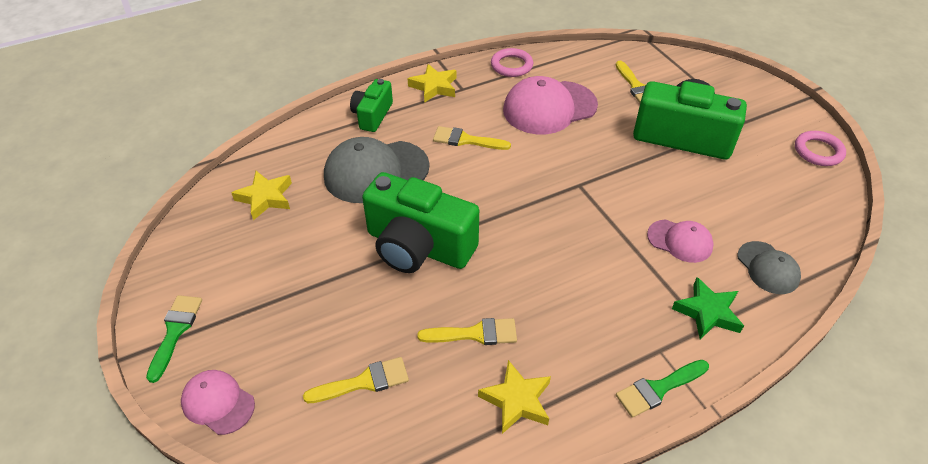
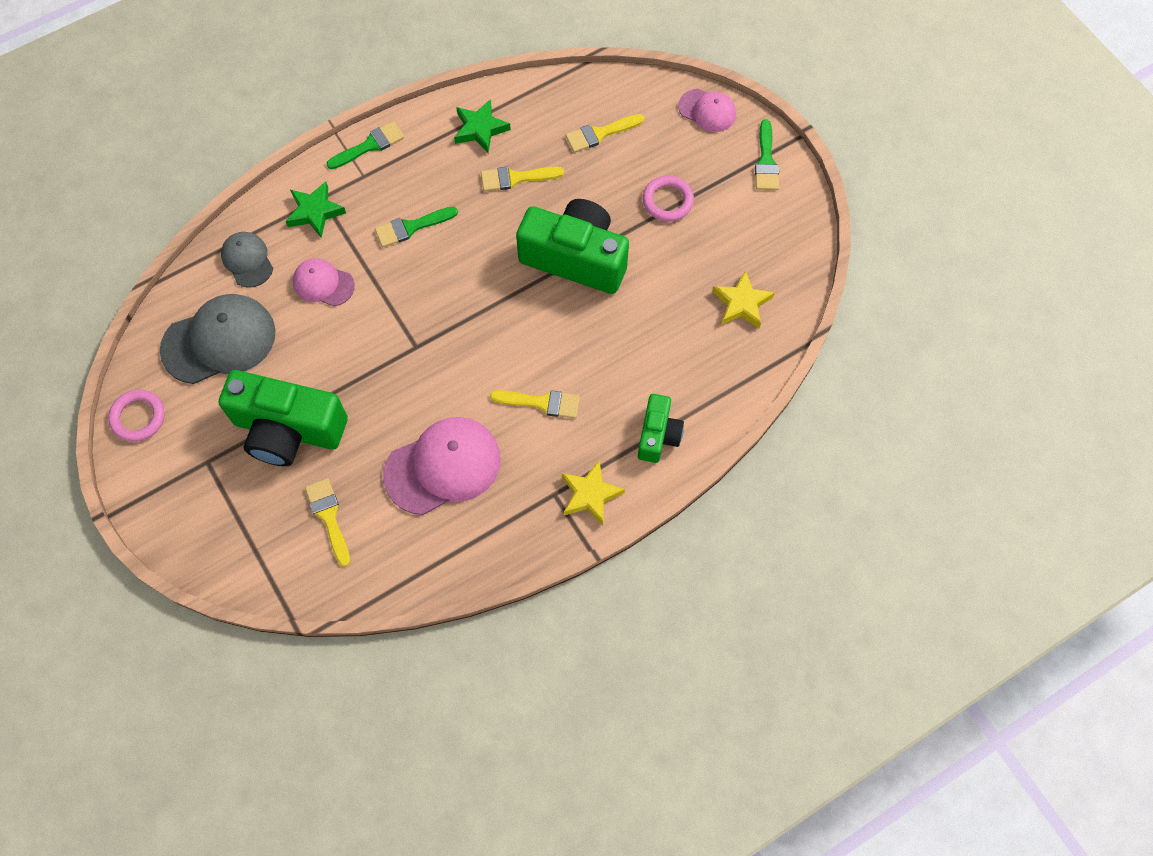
camera: 175 degrees right, 20 degrees up
grey cap [324,137,430,203] -> grey cap moved to [160,294,276,384]
yellow star [478,360,551,434] -> green star [454,99,511,153]
pink ring [491,48,533,77] -> pink ring moved to [643,176,694,221]
none -> green brush [375,207,458,247]

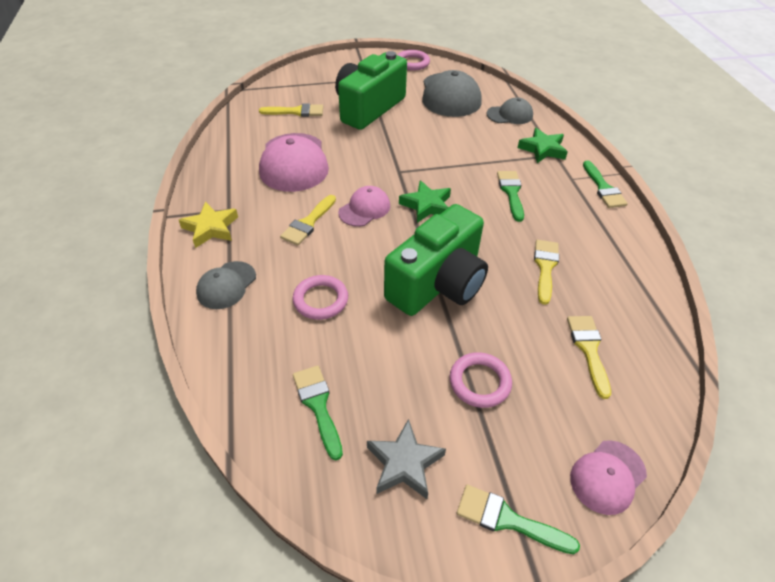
camera: 110 degrees right, 20 degrees down
pink cap [293,258,355,307] -> pink cap moved to [338,186,390,227]
green star [454,99,511,153] -> green star moved to [399,180,451,223]
green camera [638,394,684,463] -> grey cap [196,261,256,309]
yellow star [712,270,775,328] -> green brush [293,365,343,460]
none -> pink ring [292,275,348,320]
none -> grey star [367,419,446,499]

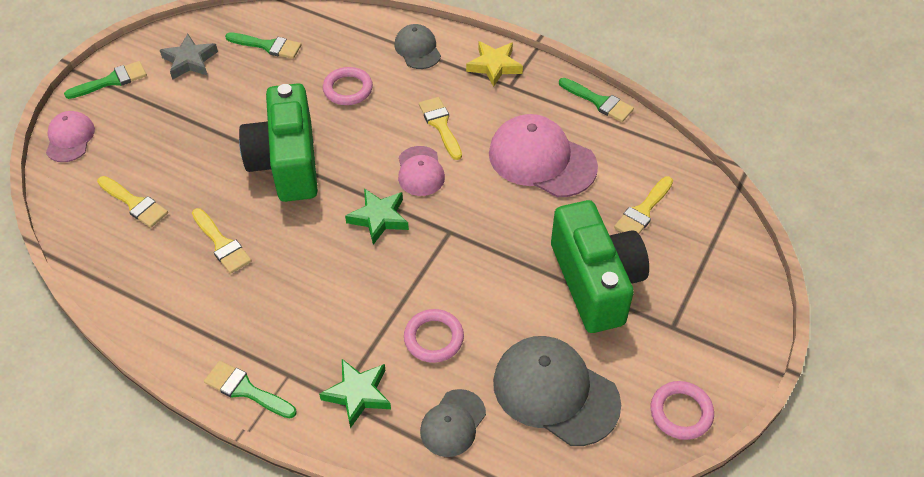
camera: 130 degrees right, 5 degrees up
pink ring [449,352,512,408] -> pink ring moved to [404,309,464,363]
green brush [497,171,524,222] -> green brush moved to [559,78,634,122]

